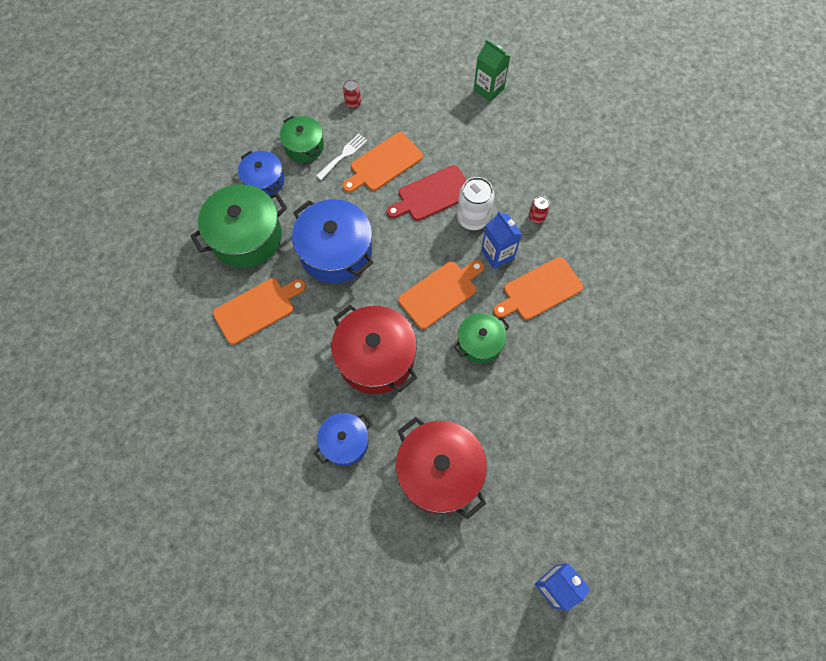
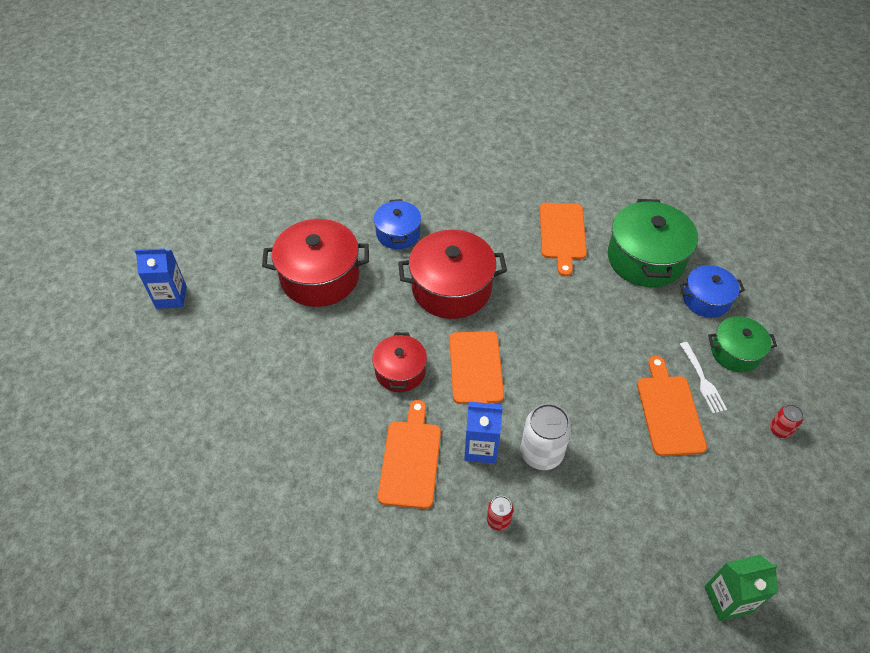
camera: 125 degrees right, 15 degrees down
blue pot [292,199,373,283] -> none
red cutting board [386,165,467,221] -> none
green pot [454,313,510,364] -> red pot [372,332,427,392]

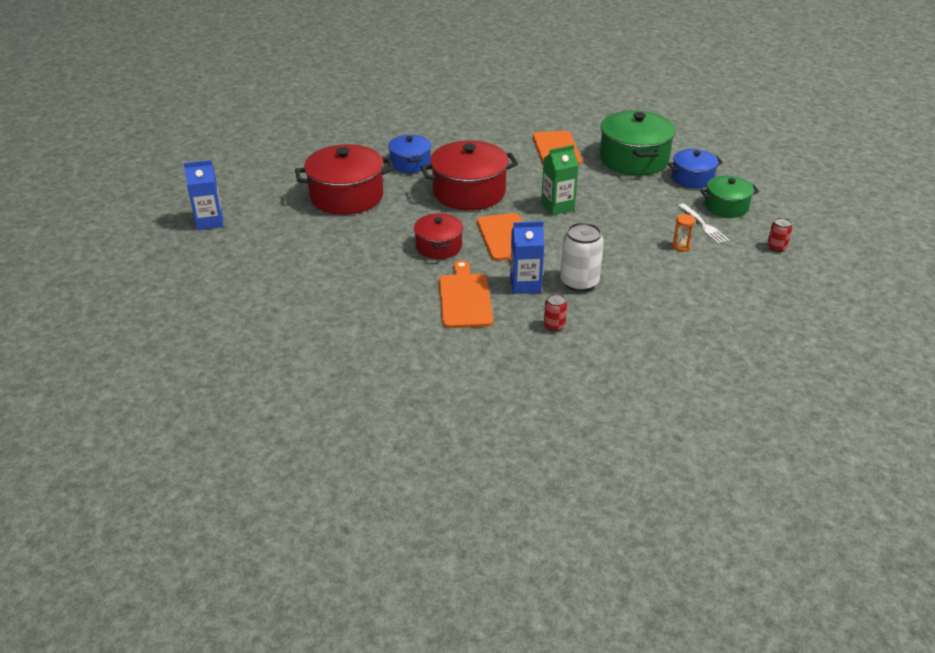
camera: 10 degrees left, 15 degrees down
orange cutting board [637,356,707,456] -> orange hourglass [672,214,695,252]
green carton [704,555,778,621] -> green carton moved to [541,145,578,216]

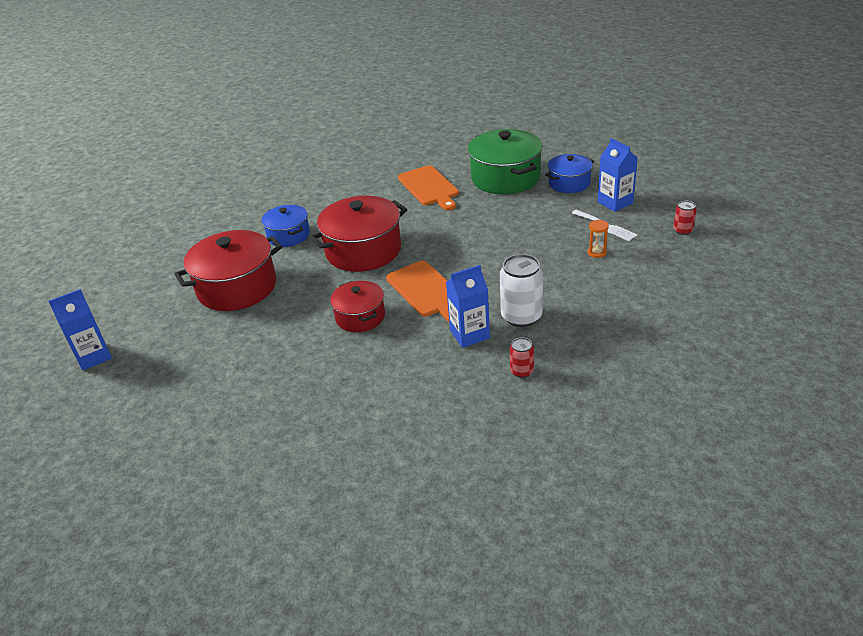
camera: 15 degrees left, 0 degrees up
orange cutting board [439,260,493,328] -> none
green carton [541,145,578,216] -> none
green pot [700,176,759,218] -> blue carton [598,138,638,212]

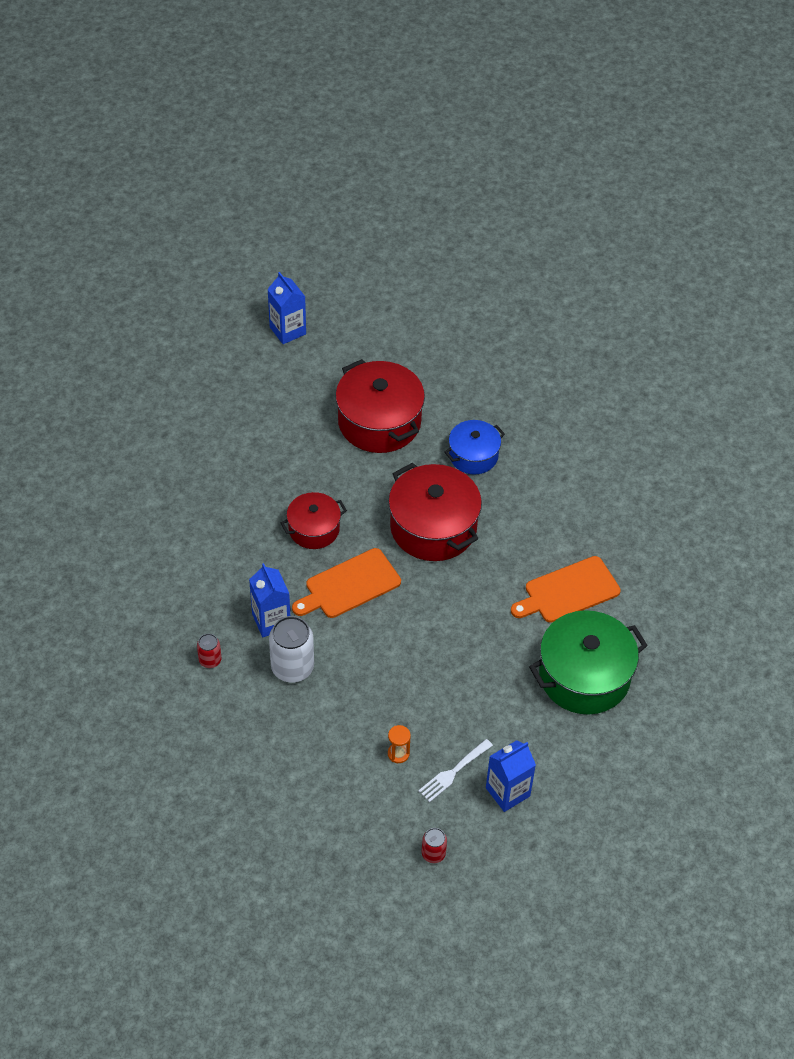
camera: 85 degrees right, 15 degrees up
blue pot [545,154,594,193] -> none

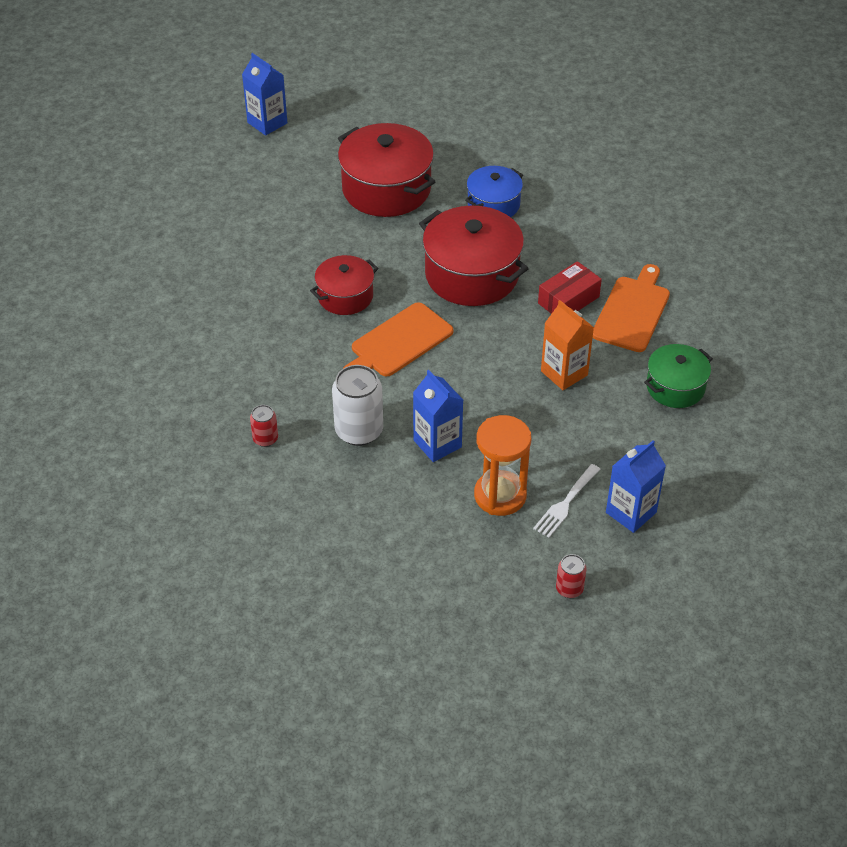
camera: 10 degrees left, 5 degrees down
blue carton [249,563,290,637] -> blue carton moved to [413,370,463,462]
orange hourglass [388,725,411,763] -> orange hourglass [474,415,531,516], size x2.11
orange cutting board [511,556,621,623] -> orange cutting board turned 150 degrees clockwise [593,264,670,352]
green pot [529,610,648,715] -> green pot [644,344,713,408], size x0.59
none -> red box [538,261,602,314]
none -> orange carton [541,300,594,390]

